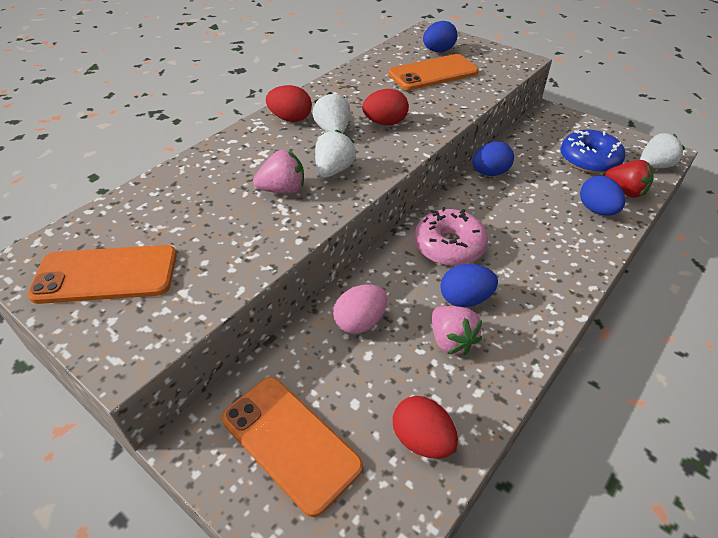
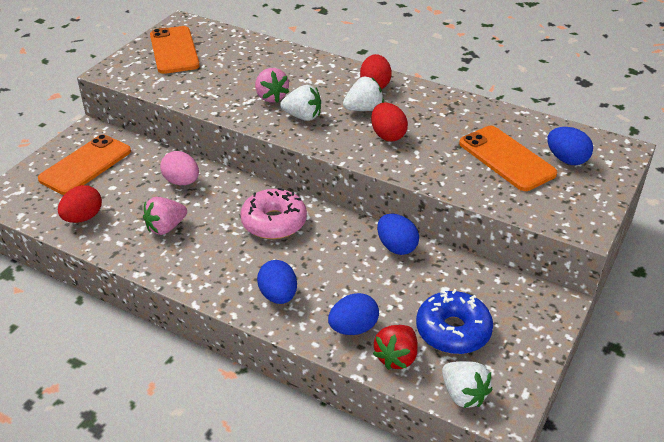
camera: 80 degrees right, 5 degrees down
blue egg [440,264,498,307] -> blue egg moved to [257,260,297,304]

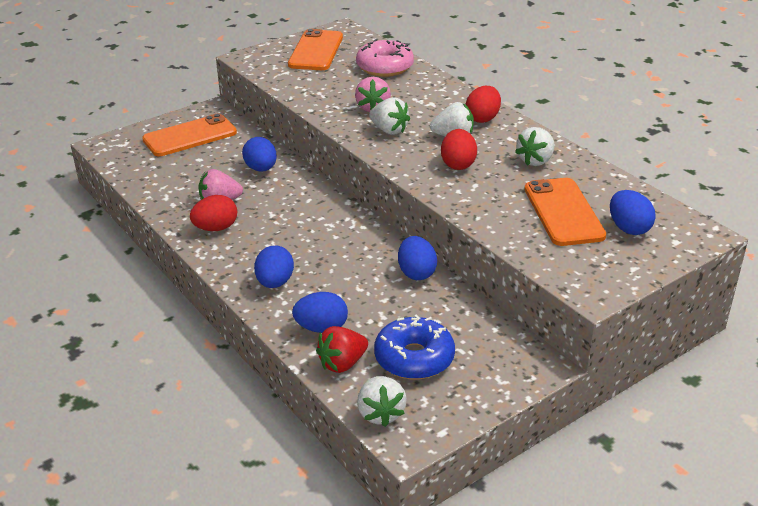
camera: 25 degrees right, 5 degrees down
red egg [58,185,102,223] -> red egg moved to [190,195,237,231]
pink egg [160,151,199,185] -> blue egg [242,137,277,172]
pink donut [240,188,307,239] -> pink donut moved to [356,39,414,77]
none -> white strawberry [515,127,554,166]

